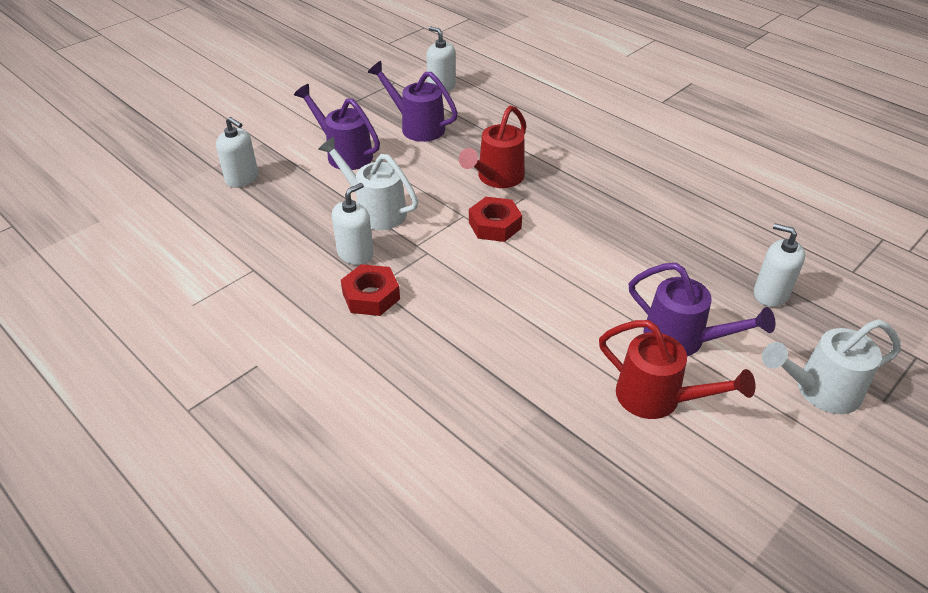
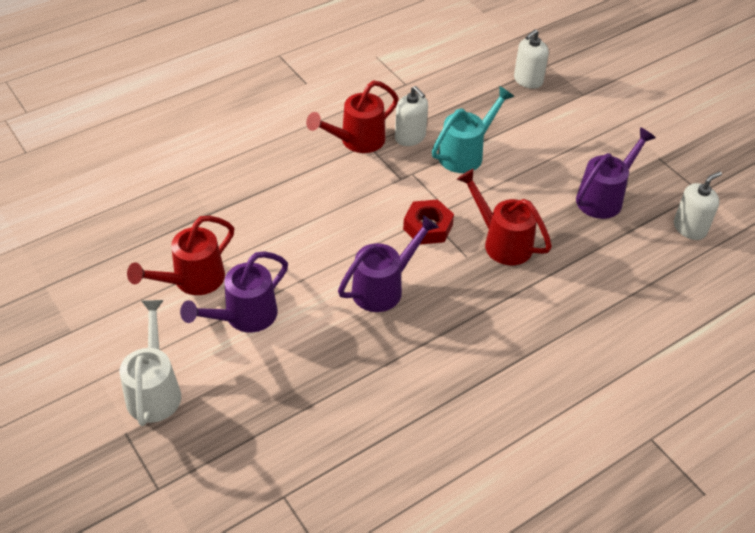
camera: 100 degrees right, 5 degrees up
purple watering can [294,84,380,170] -> purple watering can moved to [338,215,439,312]
white watering can [318,137,418,230] -> turquoise watering can [432,86,514,173]
red nut [341,264,400,316] -> red watering can [306,80,399,153]
white soap dispenser [754,224,805,307] -> none

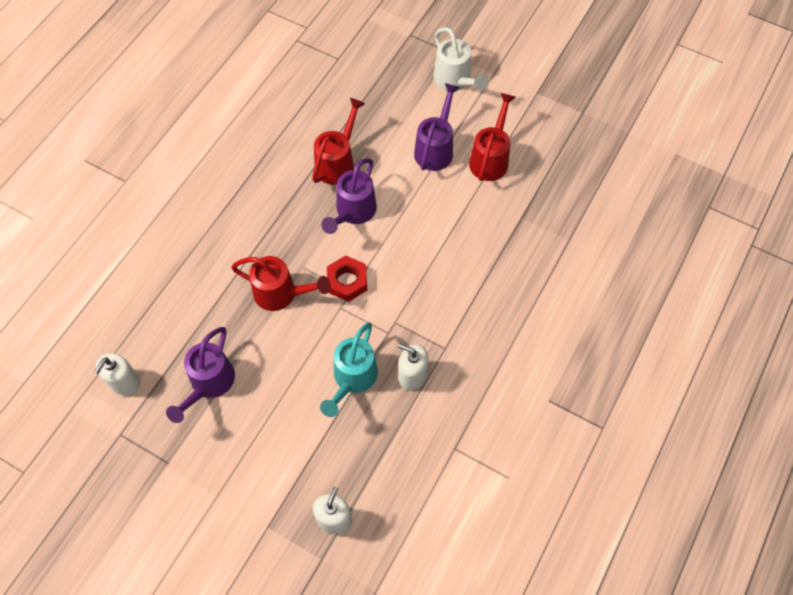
camera: 155 degrees right, 15 degrees up
red watering can [306,80,399,153] -> red watering can moved to [312,98,365,185]

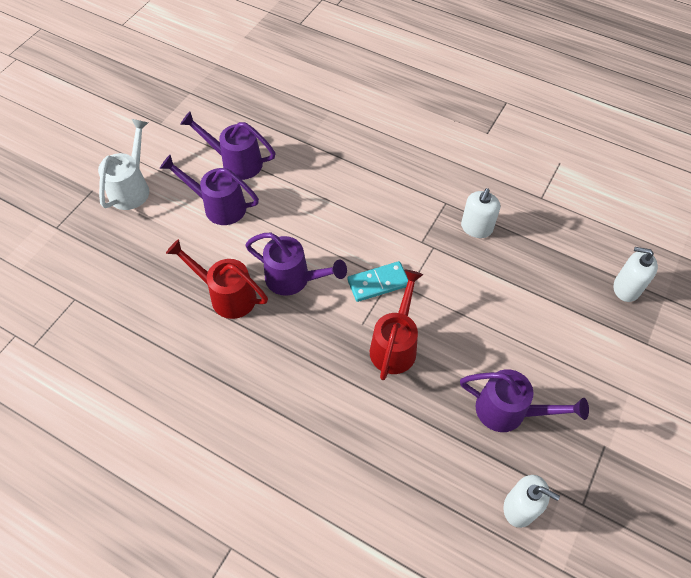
camera: 90 degrees left, 5 degrees down
turquoise watering can [320,323,378,417] -> none
red nut [327,255,368,302] -> turquoise domino [348,261,408,302]
white watering can [433,27,489,91] -> white watering can turned 45 degrees counterclockwise [98,119,149,210]
red watering can [469,93,516,181] -> purple watering can [180,112,275,180]

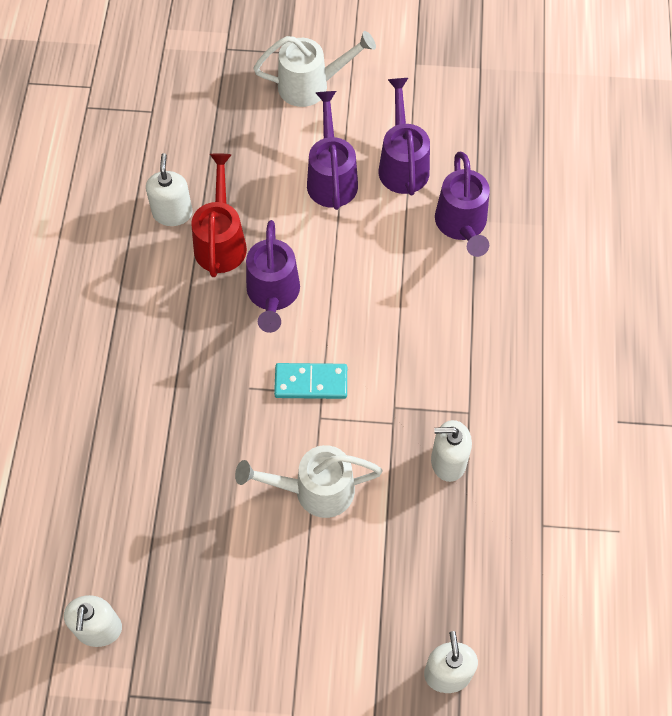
camera: 65 degrees right, 5 degrees up
turquoise domino [348,261,408,302] -> turquoise domino turned 45 degrees counterclockwise [274,363,347,399]
red watering can [370,270,423,380] -> none
purple watering can [460,369,589,432] -> purple watering can moved to [435,152,490,257]
none -> white soap dispenser [146,153,193,226]
none -> white watering can [235,445,383,518]

